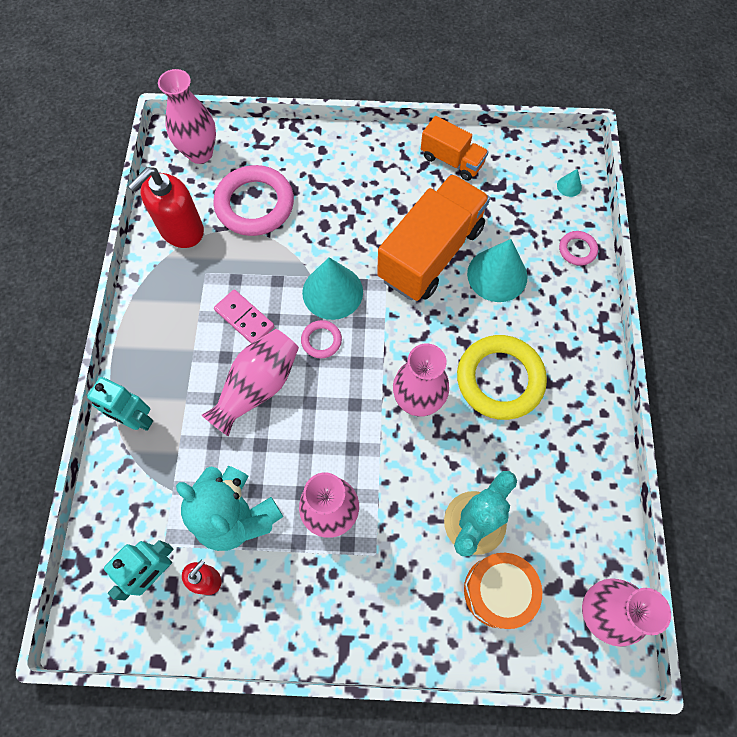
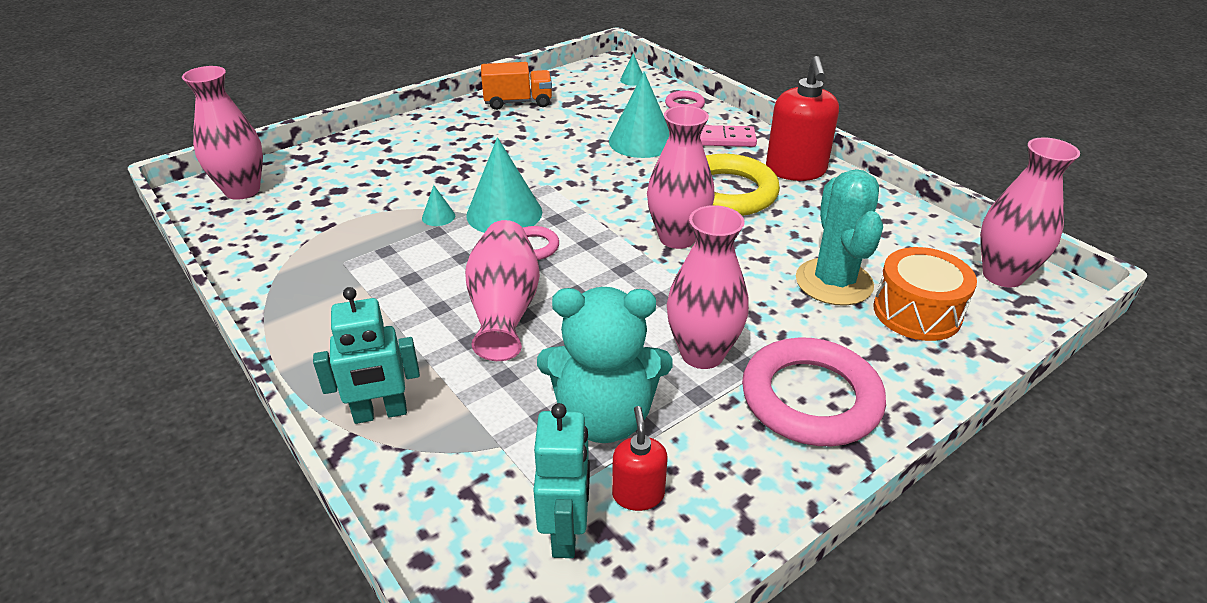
camera: 40 degrees left, 30 degrees down
red soap dispenser [128,167,204,248] -> red soap dispenser moved to [766,56,839,181]
pink ring [213,165,294,236] -> pink ring moved to [742,337,886,446]
pink domino [214,290,274,343] -> pink domino moved to [700,125,757,147]
orange truck [377,174,490,301] -> none
none -> turquoise cone [422,185,455,226]

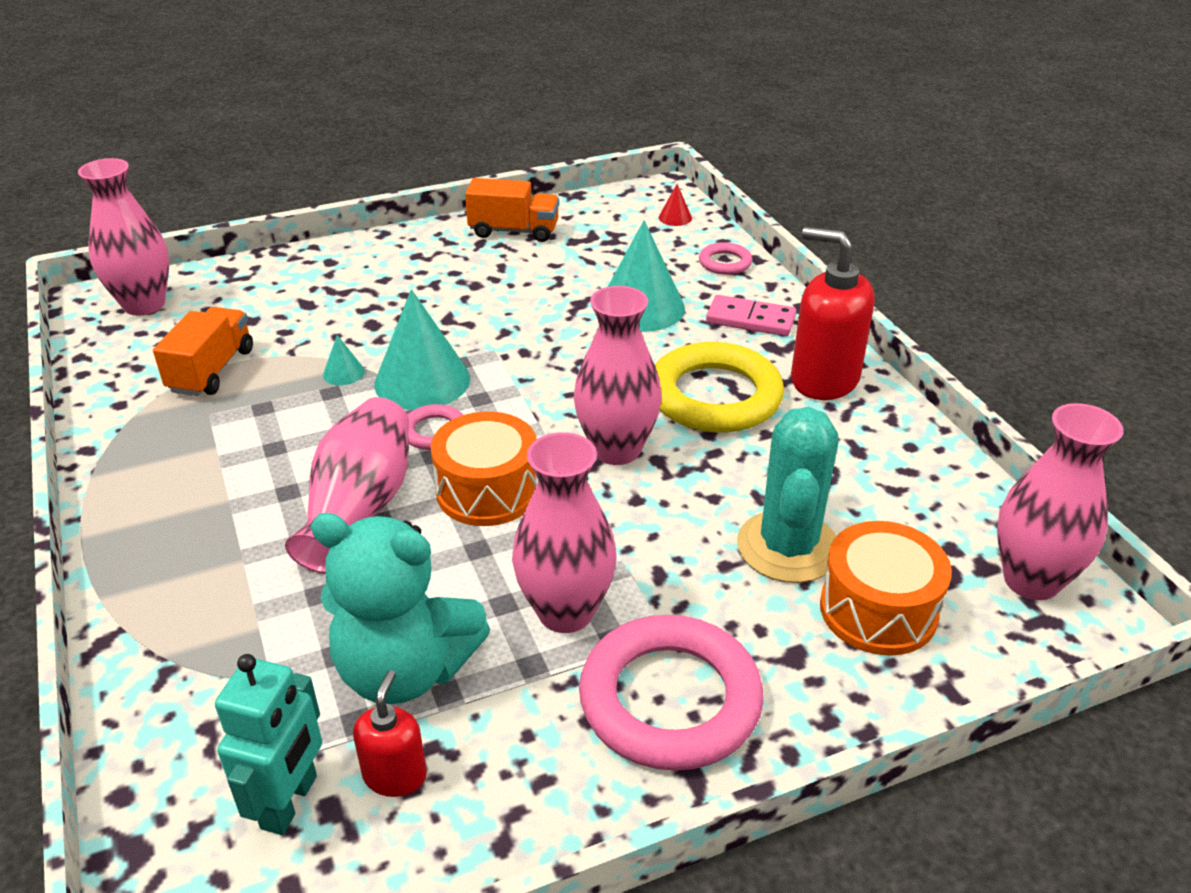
camera: 15 degrees right, 0 degrees up
turquoise robot [313,287,420,424] -> none
turquoise cone [620,53,642,86] -> red cone [659,184,692,226]
red soap dispenser [766,56,839,181] -> red soap dispenser turned 105 degrees clockwise [791,227,874,400]
none -> orange truck [153,307,253,396]
none -> orange drum [430,412,538,526]

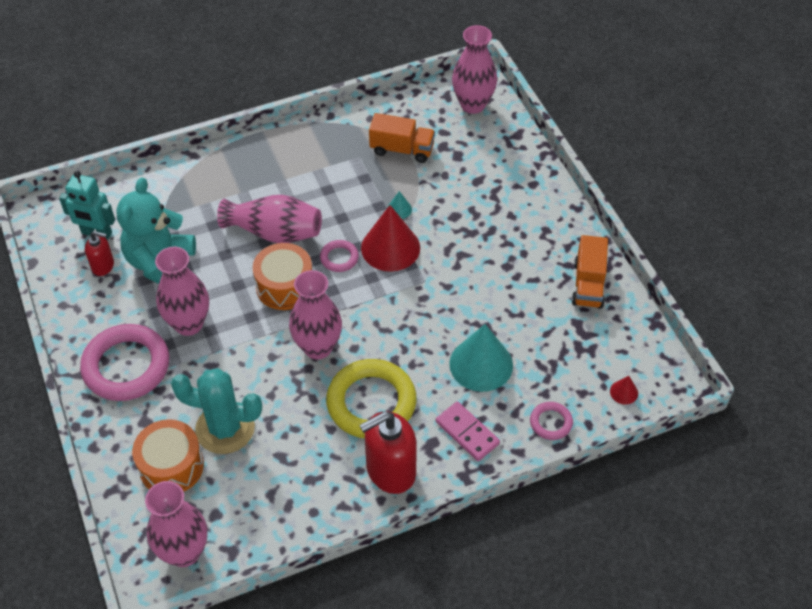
camera: 90 degrees right, 15 degrees up
turquoise cone [374,289,470,410] -> red cone [361,205,420,272]
pink domino [706,295,796,336] -> pink domino turned 60 degrees counterclockwise [436,401,500,461]
red soap dispenser [791,227,874,400] -> red soap dispenser turned 150 degrees counterclockwise [359,411,417,494]

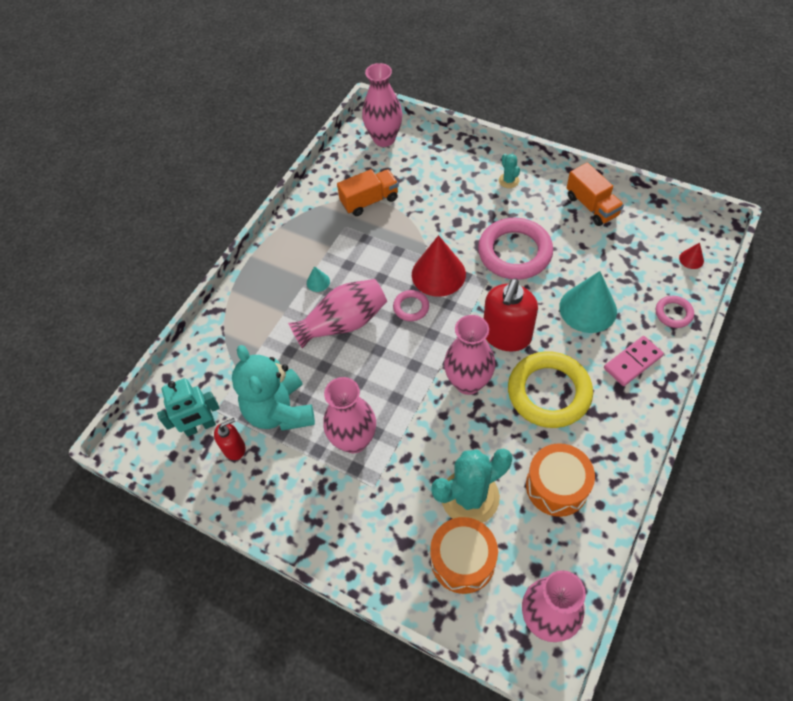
camera: 35 degrees left, 5 degrees up
pink ring [80,324,169,401] -> pink ring moved to [478,218,553,279]
orange drum [253,243,312,310] -> orange drum moved to [526,443,595,517]
red soap dispenser [359,411,417,494] -> red soap dispenser moved to [484,279,538,352]
turquoise cone [387,191,412,219] -> turquoise cone moved to [307,266,330,292]
pink domino [436,401,500,461] -> pink domino turned 45 degrees counterclockwise [604,336,664,386]
none -> turquoise cactus [499,154,520,188]

